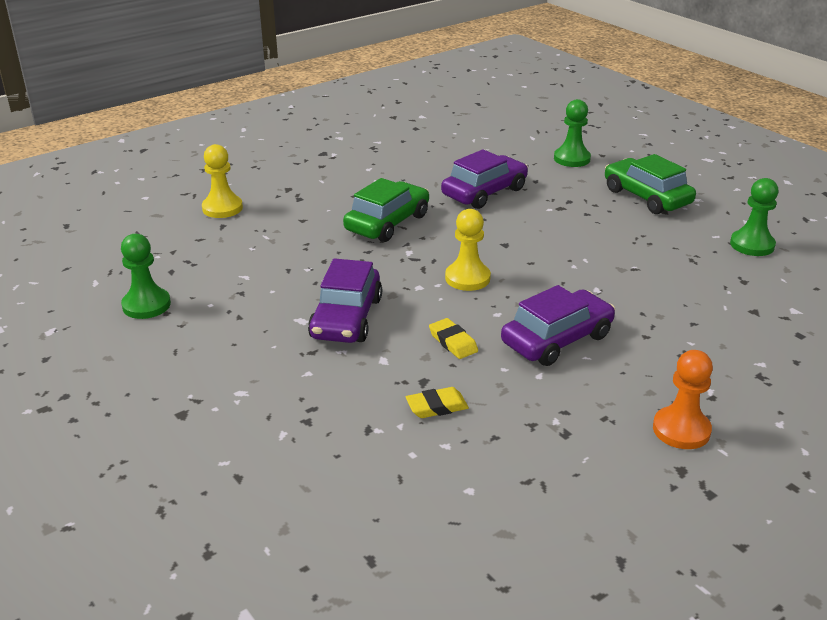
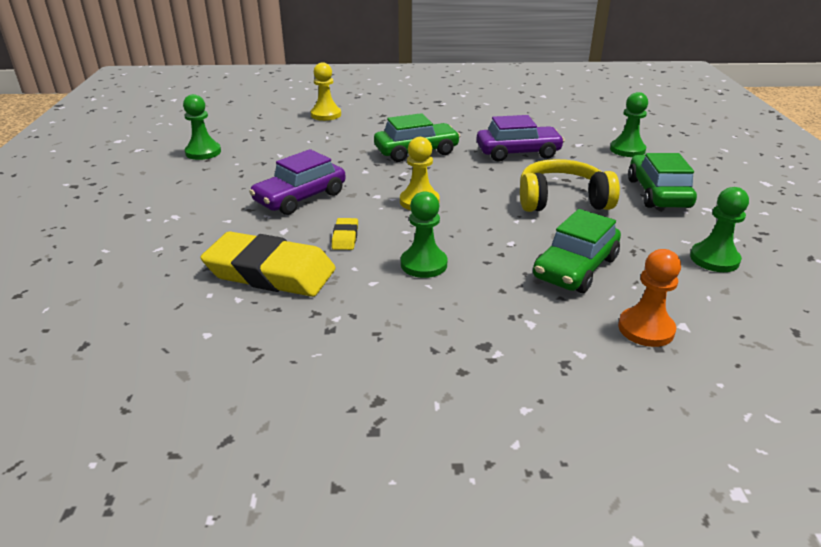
camera: 35 degrees right, 0 degrees up
yellow eraser [406,387,469,418] -> yellow eraser [200,231,336,297], size x2.34
purple car [501,285,615,366] -> green pawn [401,191,447,278]
orange pawn [653,350,713,449] -> orange pawn moved to [618,249,681,347]
none -> yellow headphones [520,159,620,212]
none -> green car [533,209,621,293]

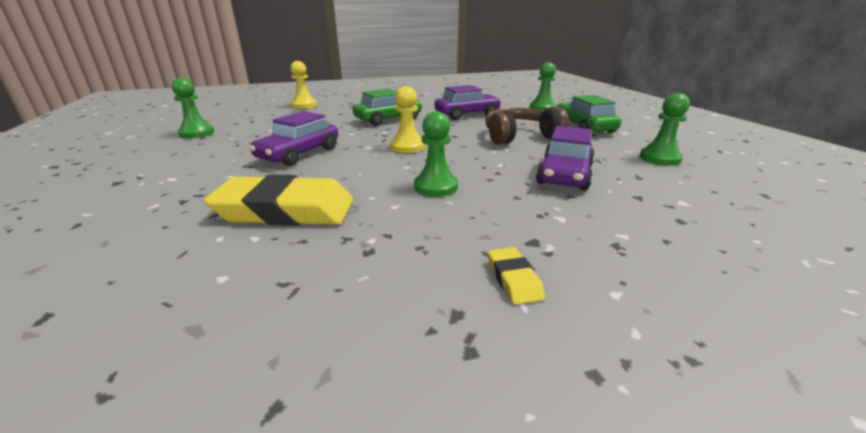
camera: 15 degrees left, 5 degrees down
yellow eraser [332,218,358,250] -> yellow eraser moved to [488,247,545,305]
yellow headphones [520,159,620,212] -> brown headphones [485,107,569,145]
green car [533,209,621,293] -> purple car [536,126,595,190]
orange pawn [618,249,681,347] -> none

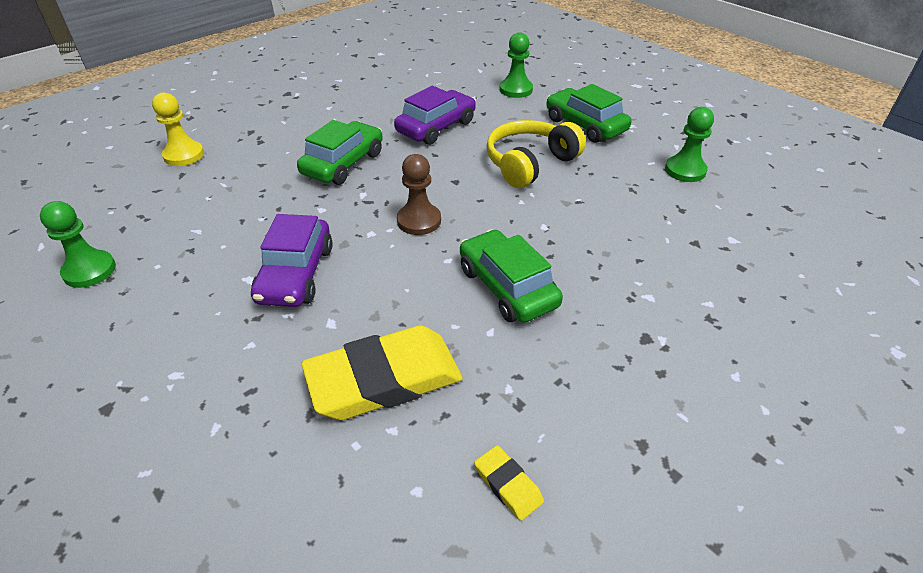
camera: 25 degrees left, 15 degrees up
yellow pawn [390,86,425,153] -> brown pawn [397,154,441,235]
green pawn [414,111,458,197] -> green car [460,229,563,323]
brown headphones [485,107,569,145] -> yellow headphones [487,120,586,188]
yellow eraser [488,247,545,305] -> yellow eraser moved to [474,445,544,521]
purple car [536,126,595,190] -> none

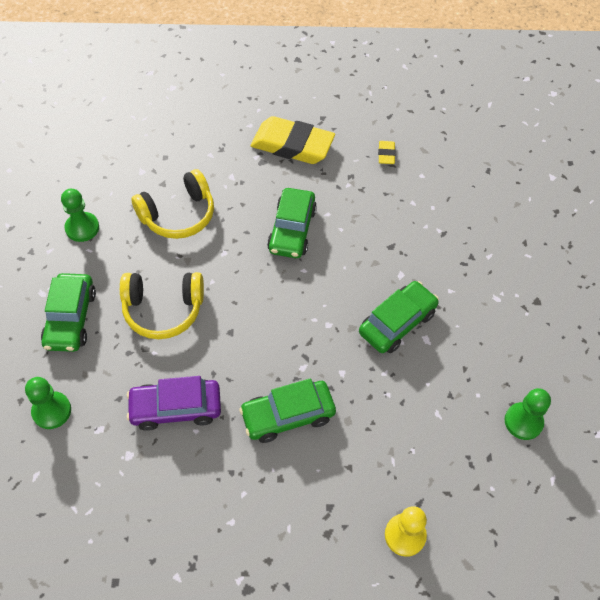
camera: 140 degrees left, 15 degrees up
purple car [251,214,333,307] -> green car [359,281,439,353]
yellow eraser [301,325,463,420] -> yellow eraser moved to [251,116,335,164]
brown pawn [397,154,441,235] -> none
none -> yellow headphones [131,169,214,239]

